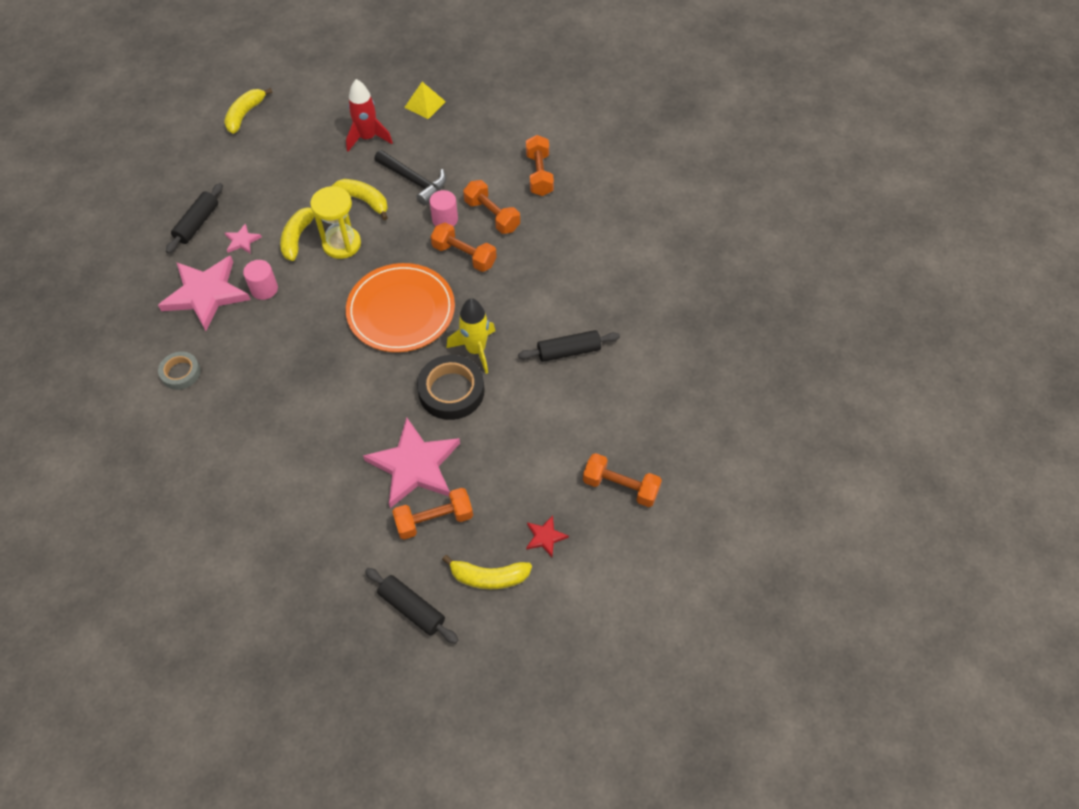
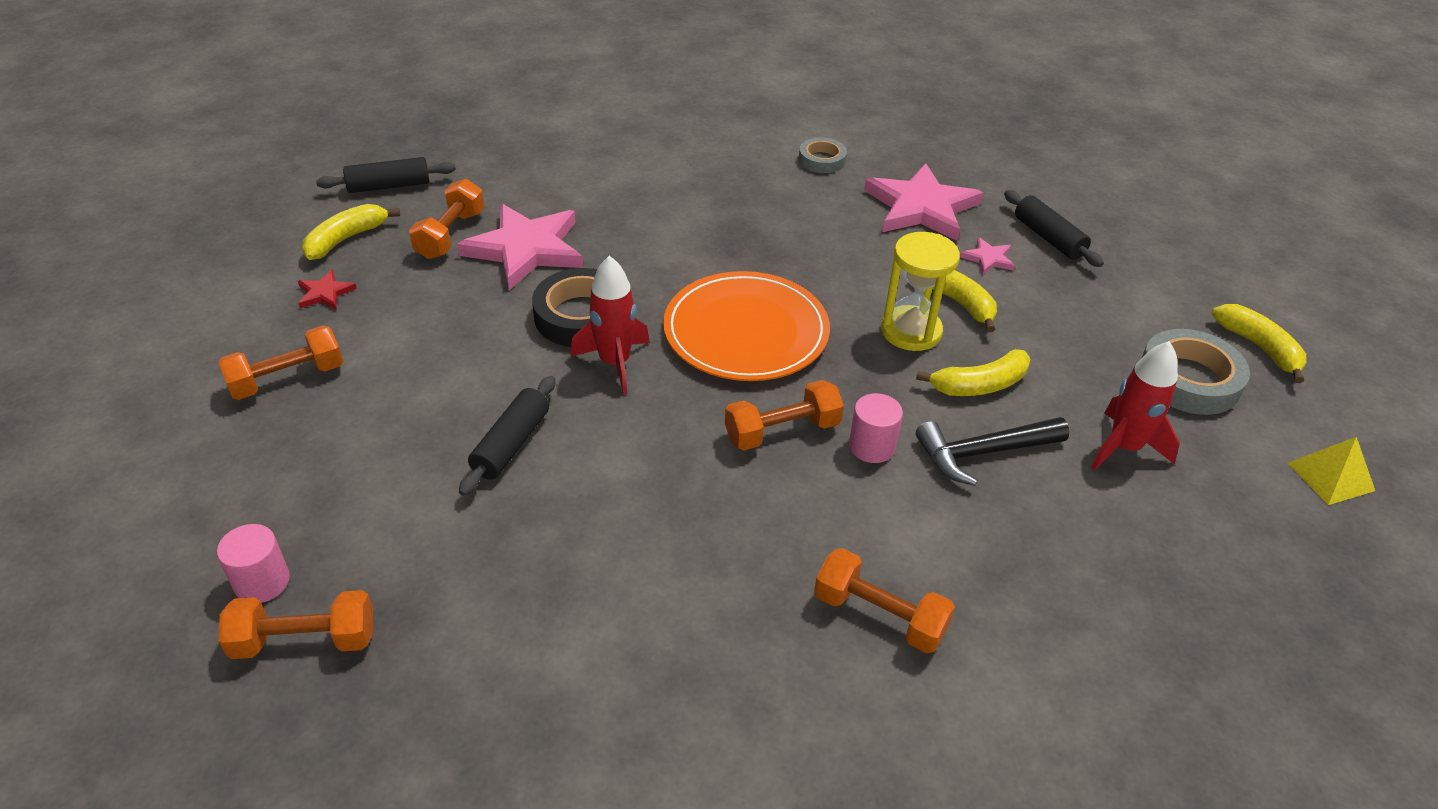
camera: 125 degrees right, 15 degrees down
pink cylinder [243,260,278,300] -> pink cylinder moved to [217,524,290,603]
yellow pyramid [404,82,446,119] -> yellow pyramid moved to [1288,437,1375,505]
yellow rocket [447,298,495,374] -> red rocket [571,256,650,395]
orange dumbbell [463,180,520,234] -> orange dumbbell moved to [218,590,373,659]
none -> grey tape [1142,329,1250,415]

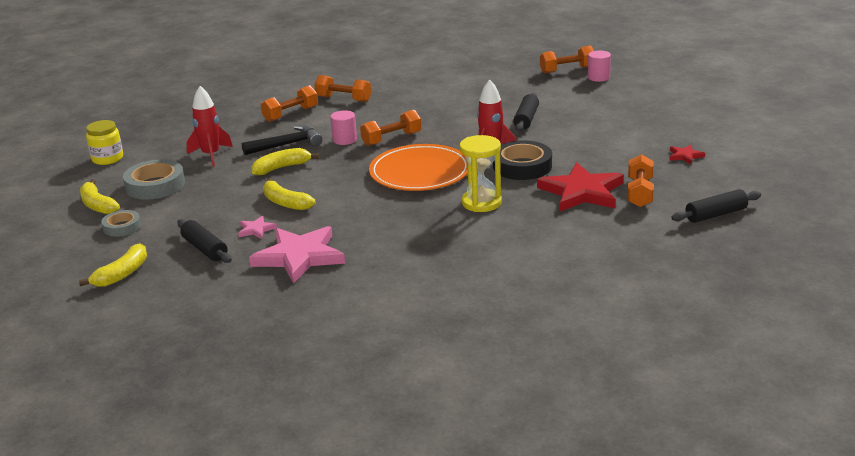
camera: 175 degrees right, 15 degrees down
orange dumbbell [218,326,343,400] -> orange dumbbell moved to [261,85,318,122]
yellow banana [302,204,400,260] -> yellow banana moved to [79,243,147,287]
pink star [457,204,583,290] -> red star [537,162,624,211]
grey tape [799,137,847,173] -> grey tape moved to [101,210,141,237]
yellow hourglass [881,232,960,351] -> yellow hourglass moved to [460,135,502,212]
yellow pyramid [1288,437,1375,505] -> yellow jar [86,120,123,165]

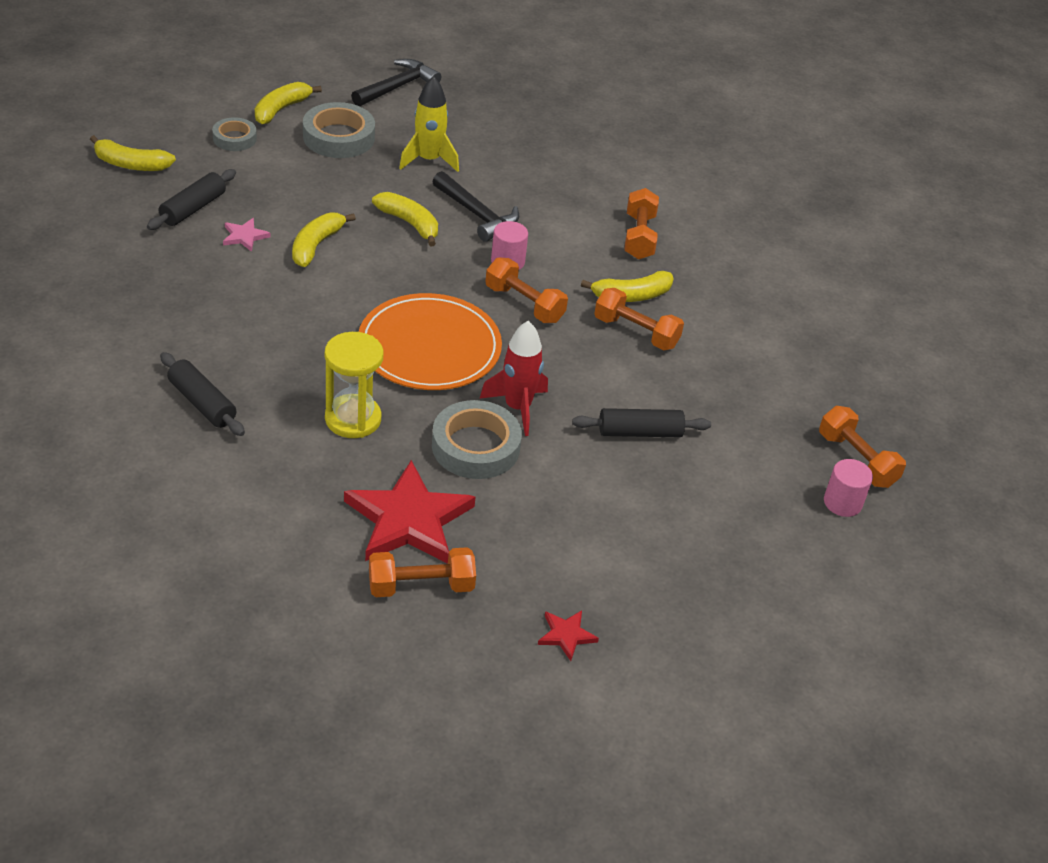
camera: 65 degrees right, 15 degrees up
yellow jar [86,120,123,165] -> black hammer [351,59,441,106]
red rocket [187,86,233,167] -> yellow rocket [399,76,459,172]
pink star [249,226,345,284] -> none
orange dumbbell [261,85,318,122] -> orange dumbbell moved to [594,288,684,350]
black tape [493,140,552,180] -> grey tape [432,400,522,479]
black rolling pin [671,189,761,223] -> black rolling pin moved to [160,352,245,436]
none -> yellow banana [581,271,674,302]

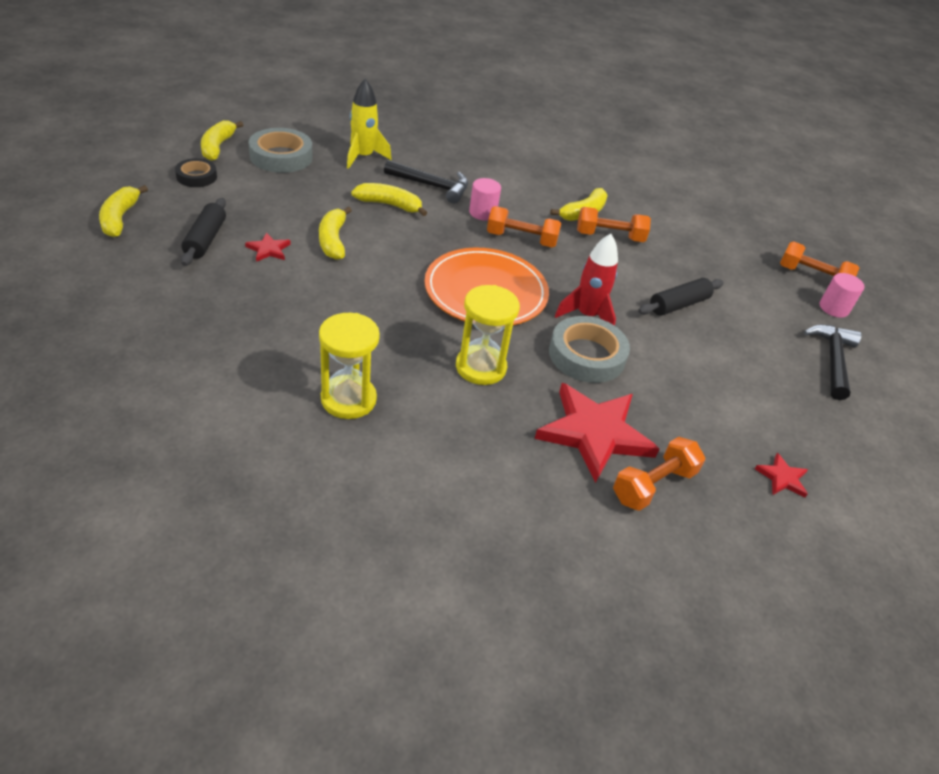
camera: 30 degrees left, 0 degrees up
yellow banana [90,135,176,171] -> yellow banana turned 105 degrees clockwise [99,185,148,237]
black rolling pin [160,352,245,436] -> yellow hourglass [319,313,380,419]
grey tape [212,117,257,151] -> black tape [175,158,217,187]
pink star [223,218,270,252] -> red star [245,232,291,262]
black hammer [351,59,441,106] -> black hammer moved to [804,325,862,400]
orange dumbbell [624,188,659,259] -> none

